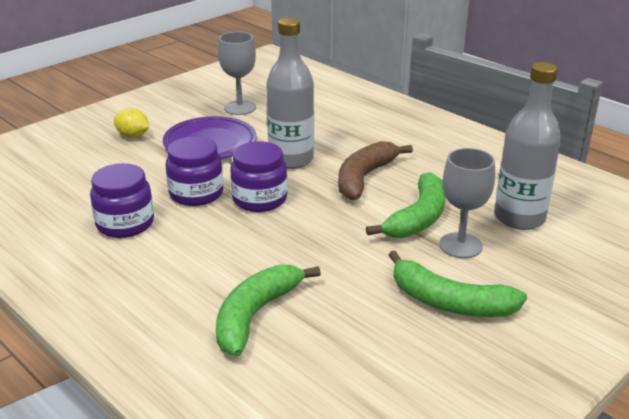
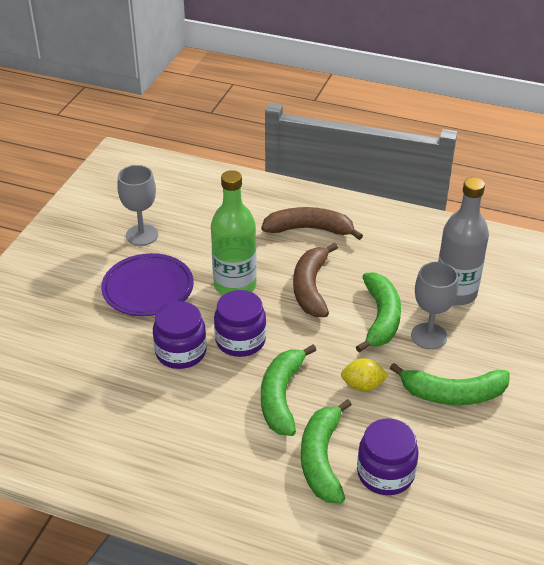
camera: 25 degrees left, 10 degrees up
purple jar [90,163,154,238] -> purple jar moved to [357,419,419,495]
yellow lemon [114,108,149,138] -> yellow lemon moved to [341,358,389,392]
grey bottle [266,18,314,169] -> green bottle [211,170,257,295]
none -> brown banana [261,207,363,240]
none -> green banana [261,345,316,436]

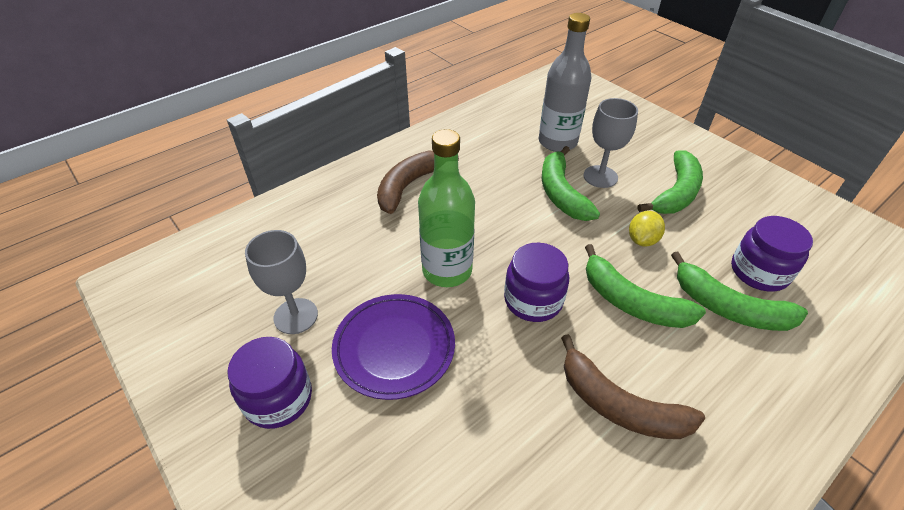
camera: 60 degrees left, 5 degrees up
purple jar [153,301,207,369] -> purple jar moved to [227,337,312,429]
brown banana [293,243,338,317] -> brown banana moved to [561,334,705,439]
green banana [356,272,401,353] -> green banana turned 135 degrees counterclockwise [542,146,600,221]

